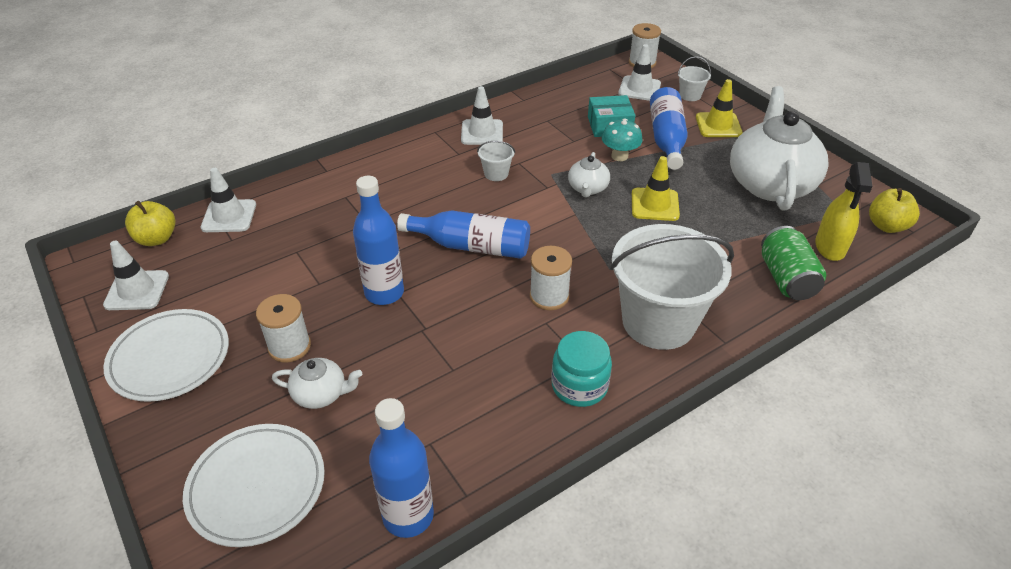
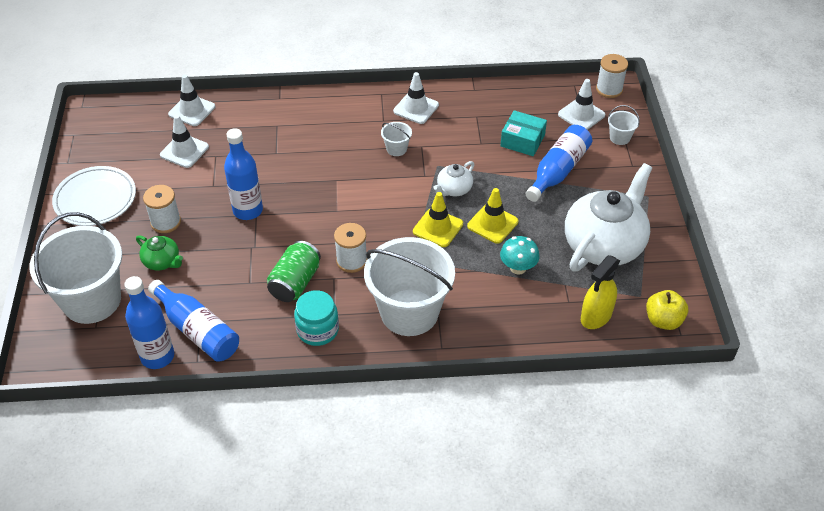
camera: 30 degrees right, 5 degrees up
white traffic cone [103,241,169,310] -> white traffic cone moved to [160,115,209,168]
yellow apple [125,201,176,246] -> none
white plate [183,424,325,547] -> white bucket [30,212,122,324]
white teapot [272,358,362,409] -> green teapot [136,235,183,271]
blue bottle [397,210,530,259] -> blue bottle moved to [148,280,239,362]
turquoise mushroom [602,119,643,161] -> turquoise mushroom moved to [500,236,540,275]
yellow traffic cone [696,79,743,137] -> yellow traffic cone moved to [413,192,463,247]
green can [761,226,826,300] -> green can moved to [267,241,321,302]

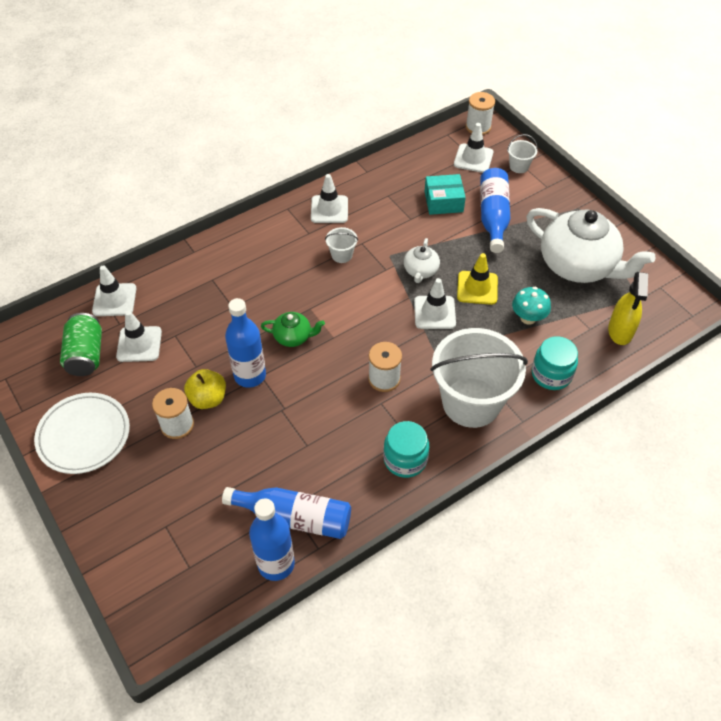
camera: 30 degrees left, 5 degrees up
white bucket [30,212,122,324] -> none
green teapot [136,235,183,271] -> green teapot moved to [261,312,325,347]
green can [267,241,321,302] -> green can moved to [60,313,102,376]
yellow traffic cone [413,192,463,247] -> white traffic cone [414,278,456,329]
white teapot [565,163,652,272] -> white teapot turned 120 degrees clockwise [526,208,656,283]
yellow apple [646,290,688,330] -> yellow apple moved to [184,369,226,409]
none -> turquoise jar [532,336,578,390]

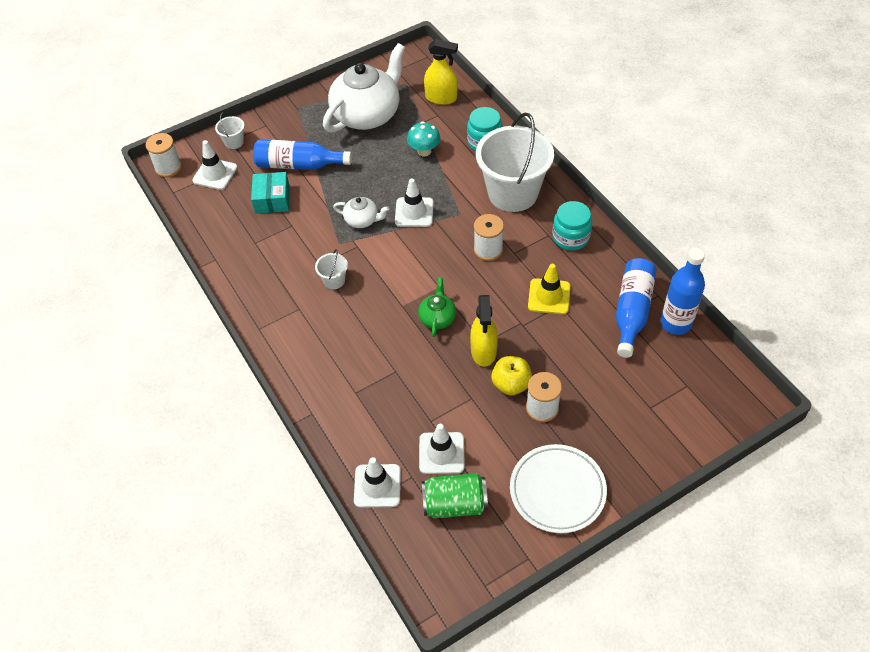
camera: 85 degrees left, 0 degrees up
blue bottle [225,298,266,388] -> yellow spray bottle [470,295,498,367]
white traffic cone [311,174,348,223] -> none
yellow traffic cone [457,253,498,305] -> yellow traffic cone moved to [528,264,571,314]

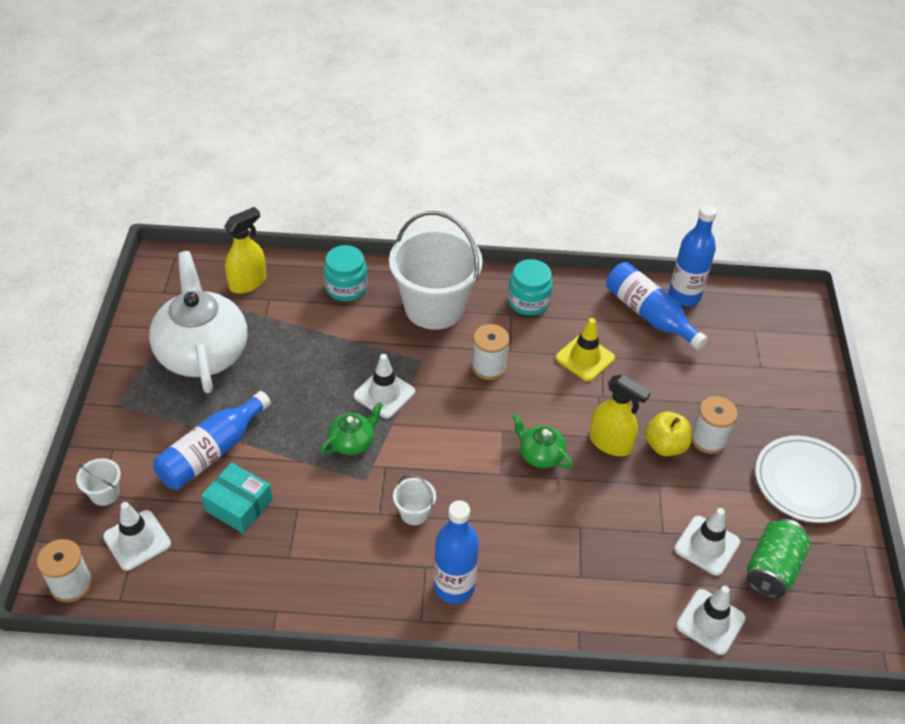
camera: 60 degrees left, 5 degrees down
white teapot [333,197,389,228] -> green teapot [321,402,383,455]
turquoise mushroom [407,121,440,157] -> none
none -> blue bottle [434,500,479,604]

